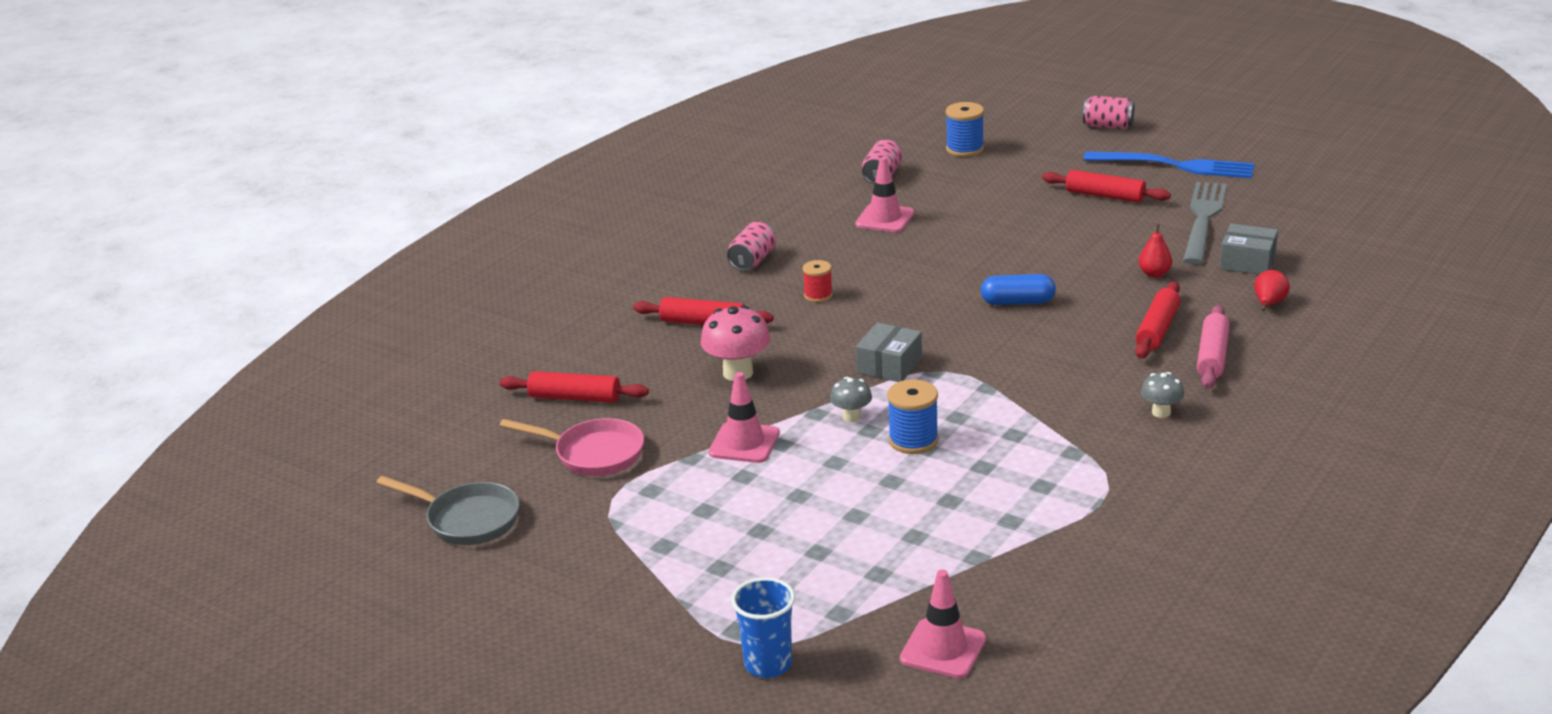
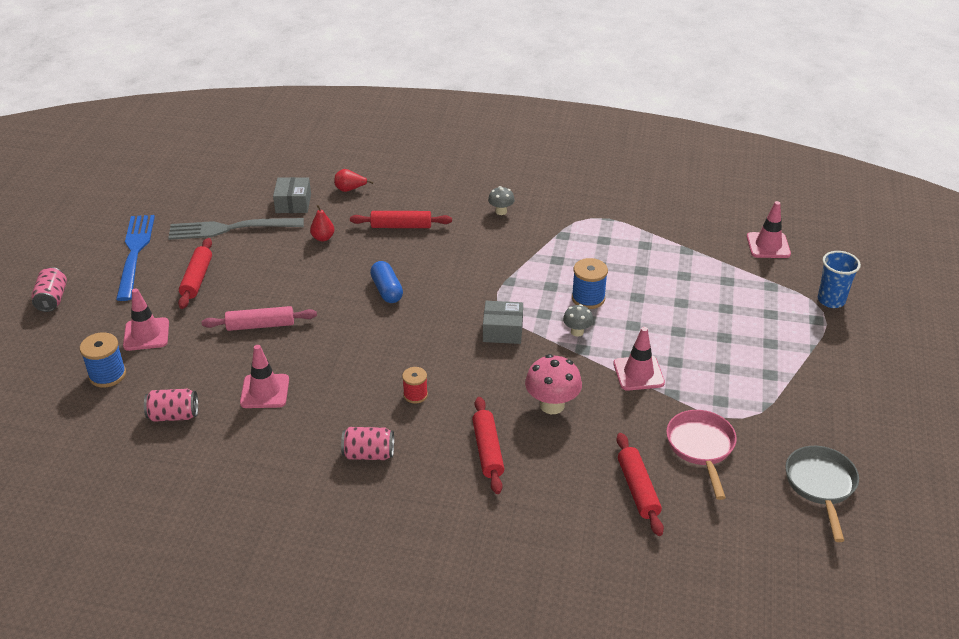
camera: 115 degrees left, 10 degrees up
pink rolling pin [1197,305,1230,389] -> pink rolling pin moved to [202,306,317,331]
none -> pink traffic cone [123,288,169,351]

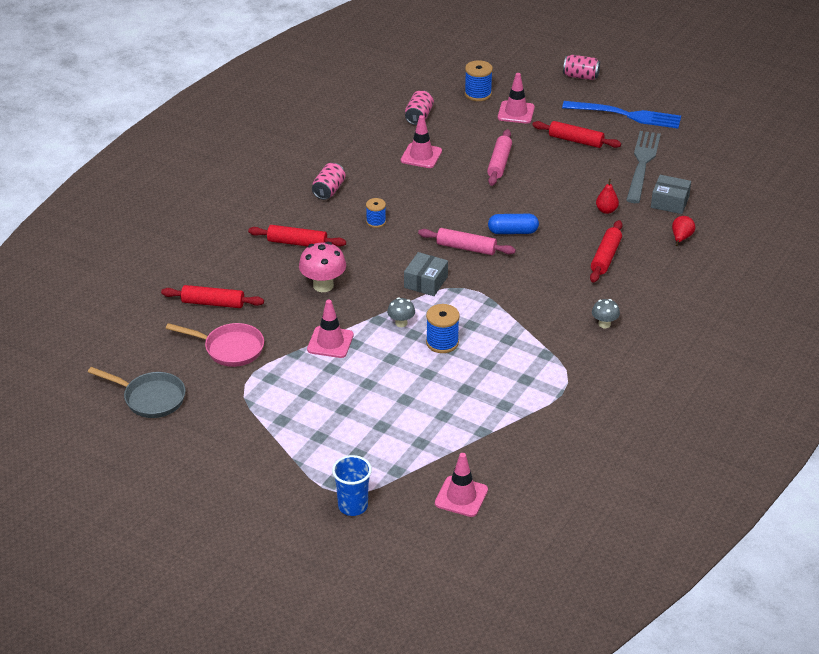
camera: 110 degrees right, 0 degrees up
red spool [402,367,428,404] -> blue spool [366,198,386,228]
none -> pink rolling pin [418,228,516,255]

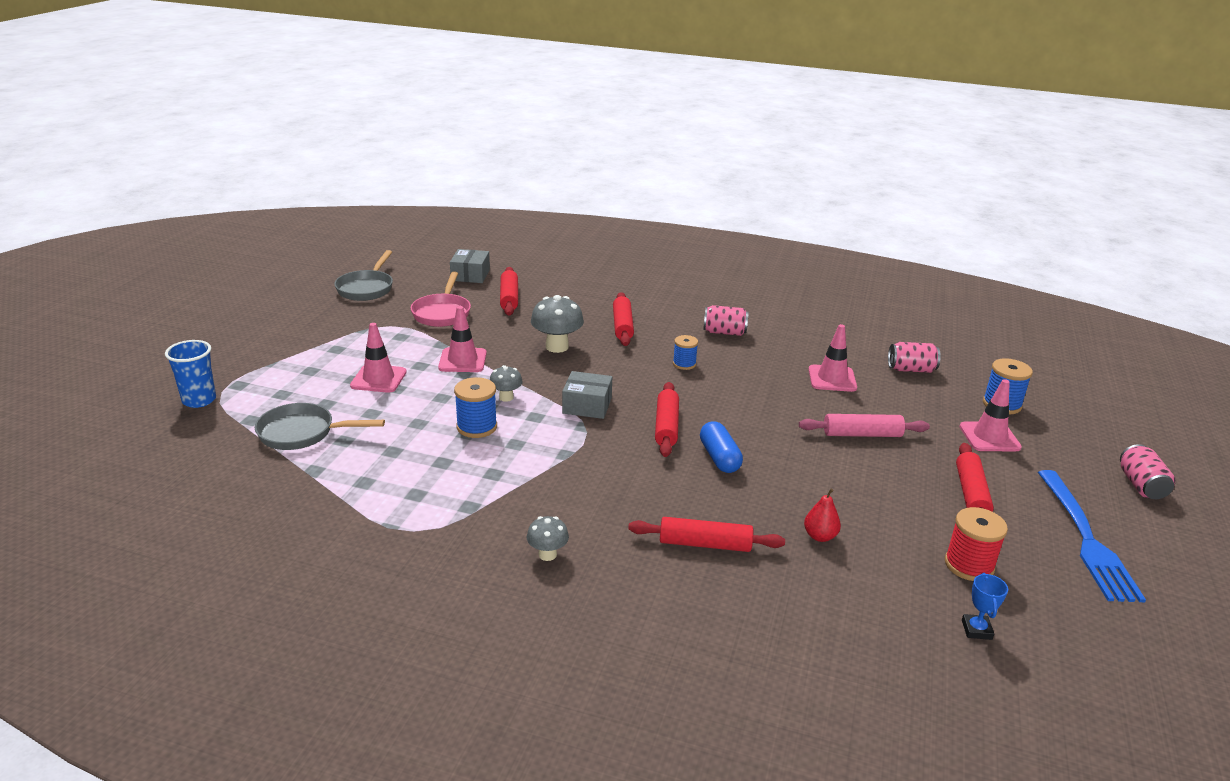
camera: 75 degrees right, 10 degrees down
pink mushroom [299,242,346,292] -> grey mushroom [531,295,584,353]
pink rolling pin [418,228,516,255] -> red rolling pin [655,382,679,457]
pink traffic cone [435,453,488,517] -> pink traffic cone moved to [350,323,407,393]
grey fork [626,131,661,203] -> red spool [945,507,1008,581]
grey box [651,175,691,214] -> grey box moved to [450,249,490,283]
red pear [672,216,695,246] -> none
none -> grey pan [255,403,385,450]
none -> blue trophy [962,573,1008,640]

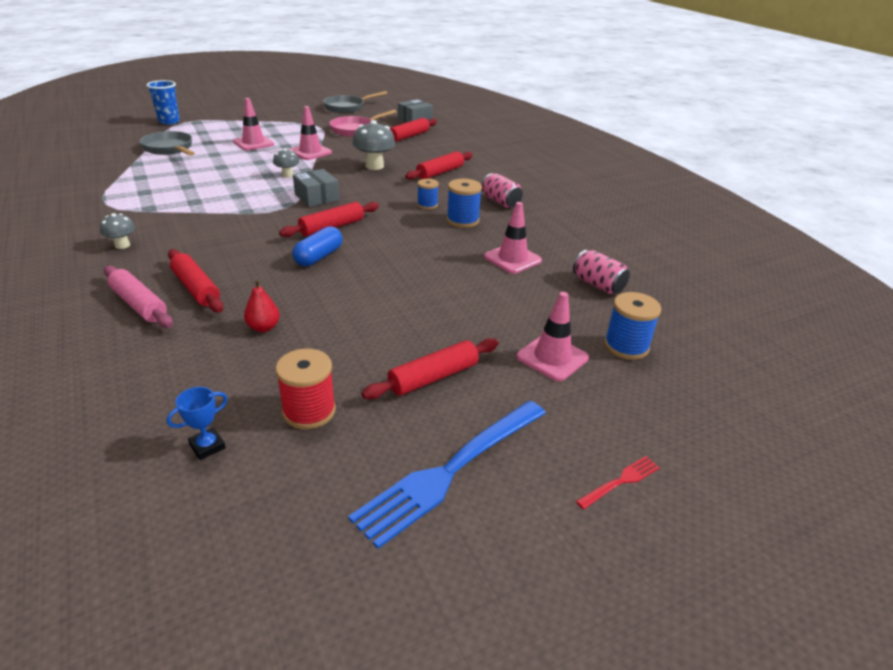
camera: 45 degrees right, 5 degrees up
blue spool [454,377,497,438] -> blue spool moved to [447,179,482,228]
pink rolling pin [799,414,930,437] -> pink rolling pin moved to [104,265,173,328]
pink can [1120,444,1175,499] -> red fork [576,456,660,509]

